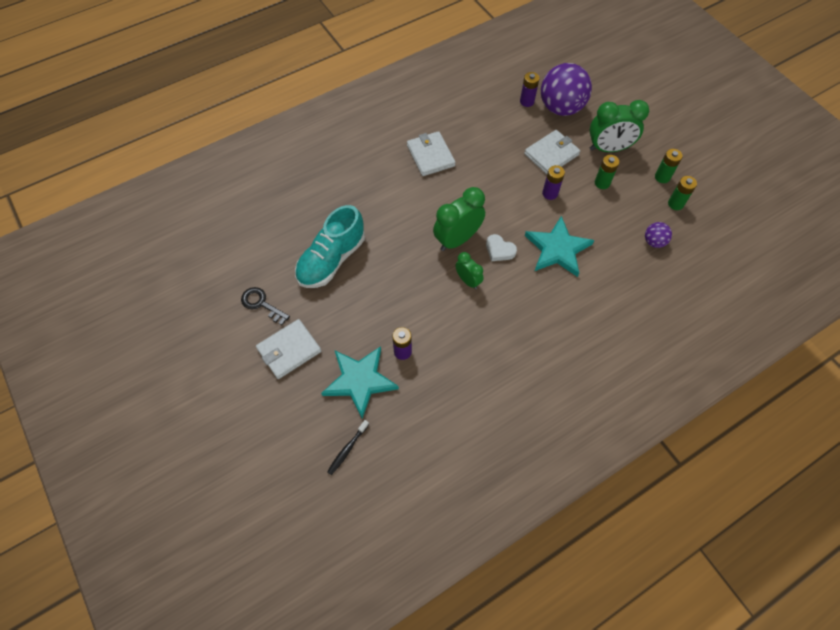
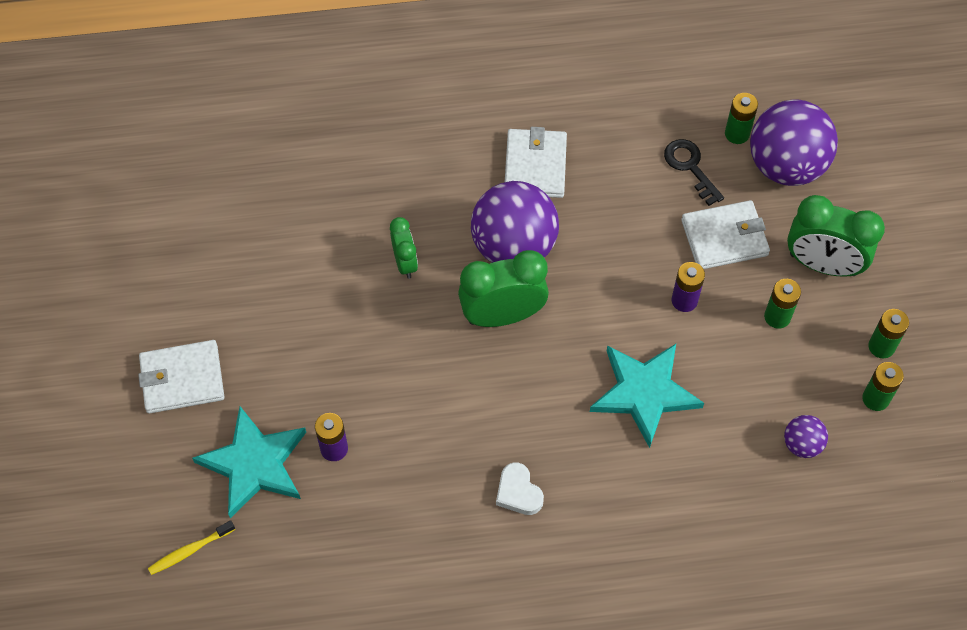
camera: 25 degrees right, 0 degrees up
black key [241,287,290,325] -> black key moved to [664,139,724,206]
turquoise shoe [295,205,365,288] -> none
black toothbrush [327,420,369,475] -> yellow toothbrush [148,520,235,575]
green clock [456,252,483,289] -> green clock moved to [390,217,418,279]
white heart [486,234,517,261] -> white heart moved to [496,462,544,515]
purple battery [520,72,540,107] -> green battery [725,93,758,144]
none -> purple ball [471,181,559,263]

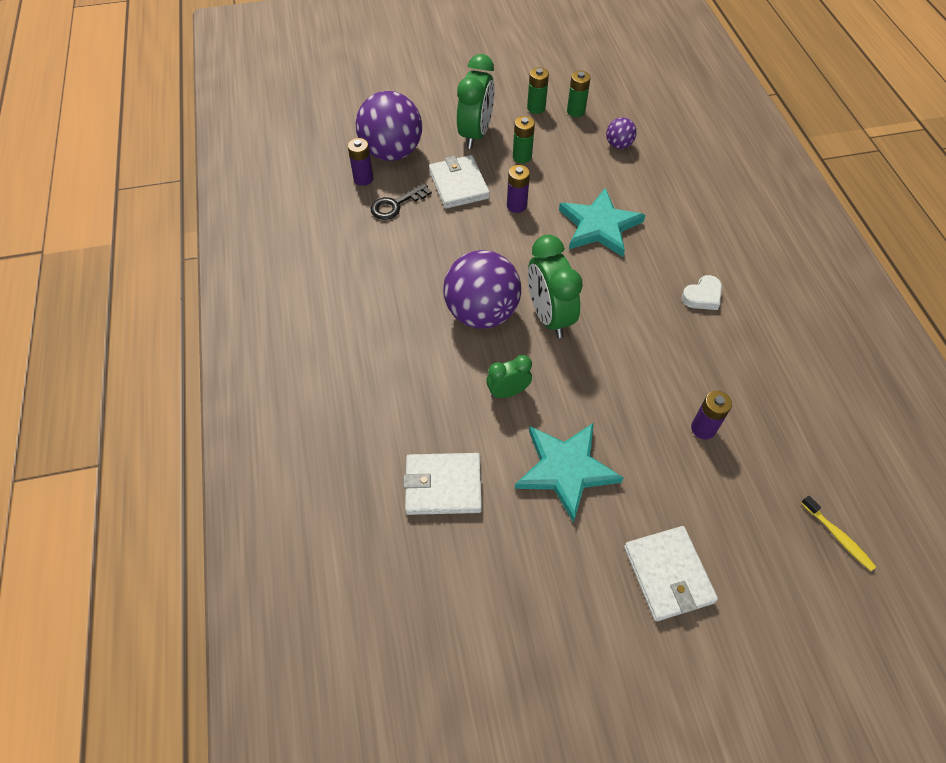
camera: 95 degrees left, 5 degrees down
turquoise star [192,406,306,518] -> turquoise star moved to [515,423,624,523]
white wallet [505,127,567,198] -> white wallet moved to [403,453,482,515]
green battery [725,93,758,144] -> purple battery [348,138,373,186]

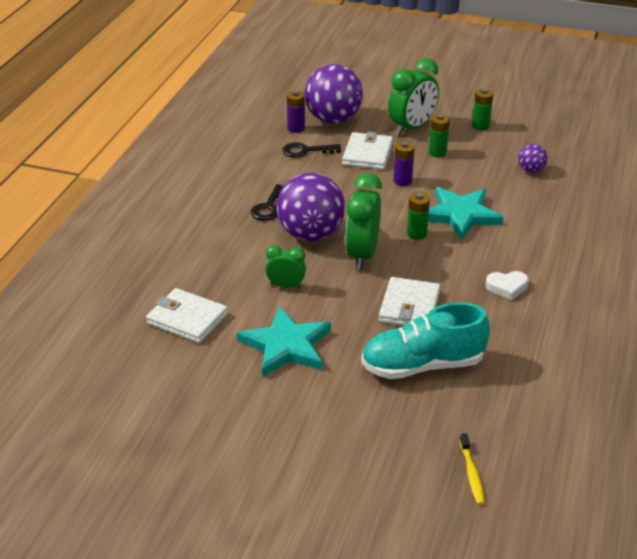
camera: 30 degrees right, 20 degrees down
green battery [567,71,591,117] -> green battery moved to [407,192,430,240]
white wallet [624,526,718,621] -> white wallet moved to [379,277,440,326]
purple battery [691,391,732,439] -> turquoise shoe [361,302,490,379]
none -> black key [251,184,283,221]

